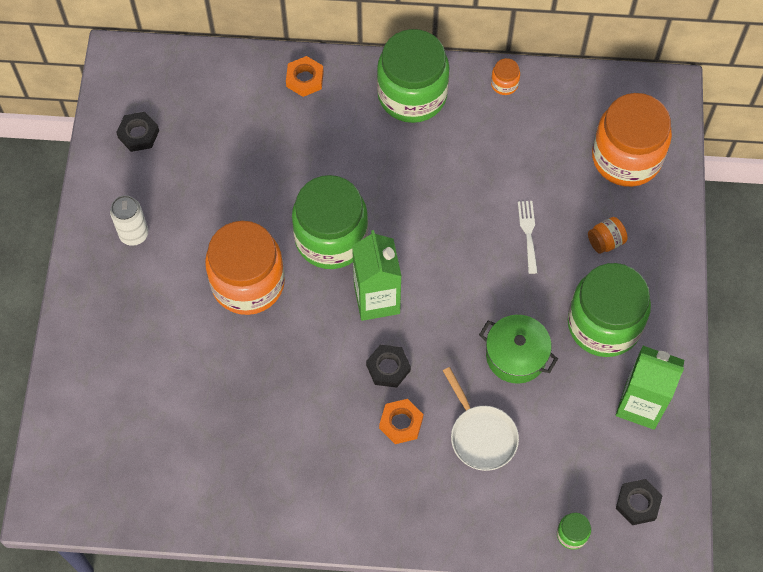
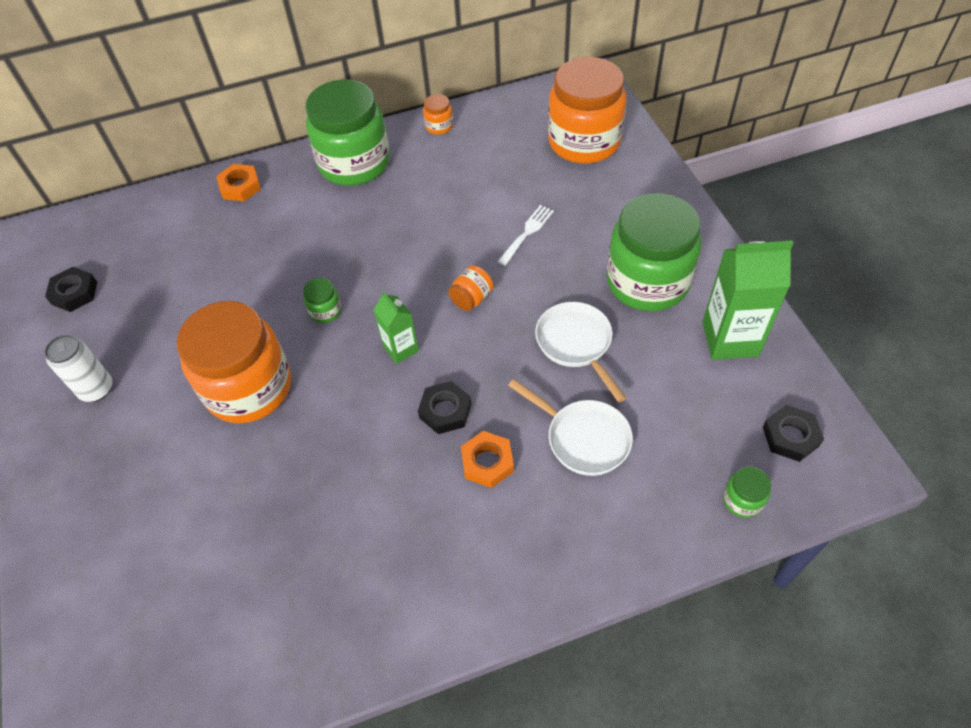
camera: 20 degrees left, 10 degrees down
green jar [292,175,368,269] -> green jar [303,278,342,323], size x0.40
green carton [352,230,401,321] -> green carton [373,291,419,364], size x0.57
green pot [479,315,558,384] -> white pan [535,302,626,402]
white fork [518,201,538,274] -> white fork turned 60 degrees clockwise [497,205,554,266]
orange jar [588,217,628,254] -> orange jar moved to [448,265,494,311]

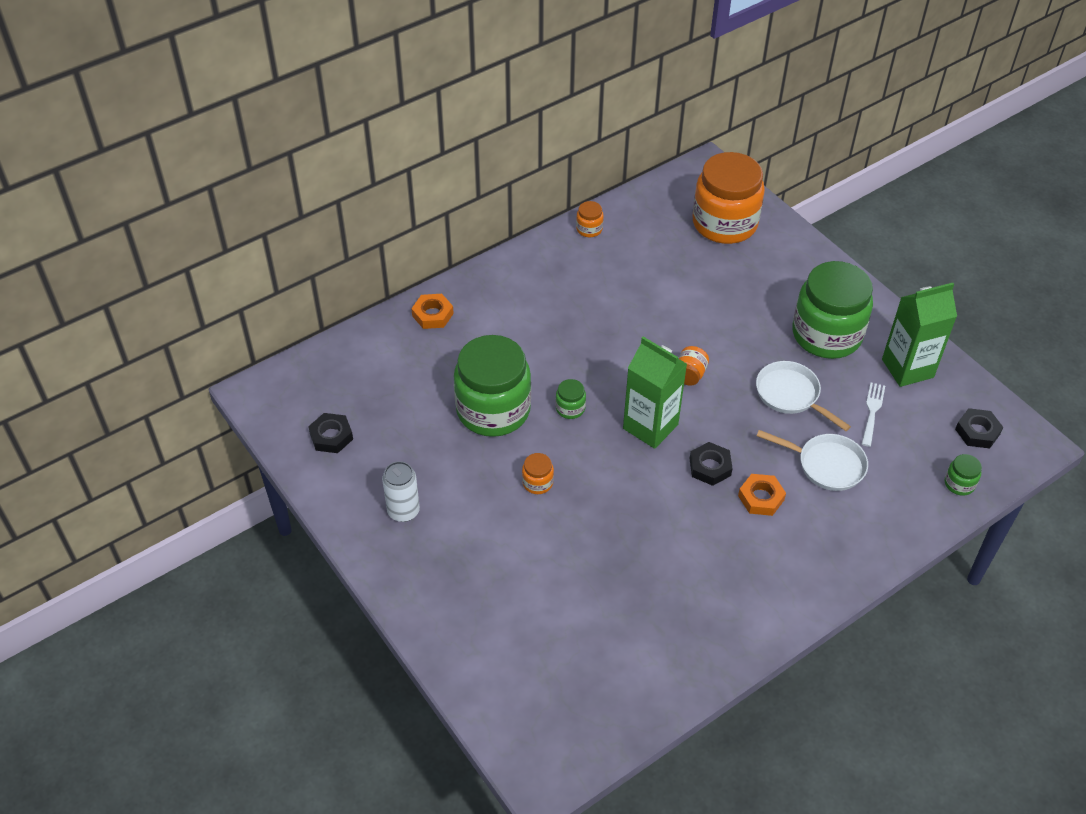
camera: 20 degrees left, 5 degrees down
orange jar [177,301,291,423] -> orange jar [522,453,554,494], size x0.40
green jar [306,79,390,186] -> green jar moved to [454,335,531,437]
green carton [373,291,419,364] -> green carton [623,336,687,449], size x1.76
white fork [497,205,554,266] -> white fork moved to [862,383,885,447]

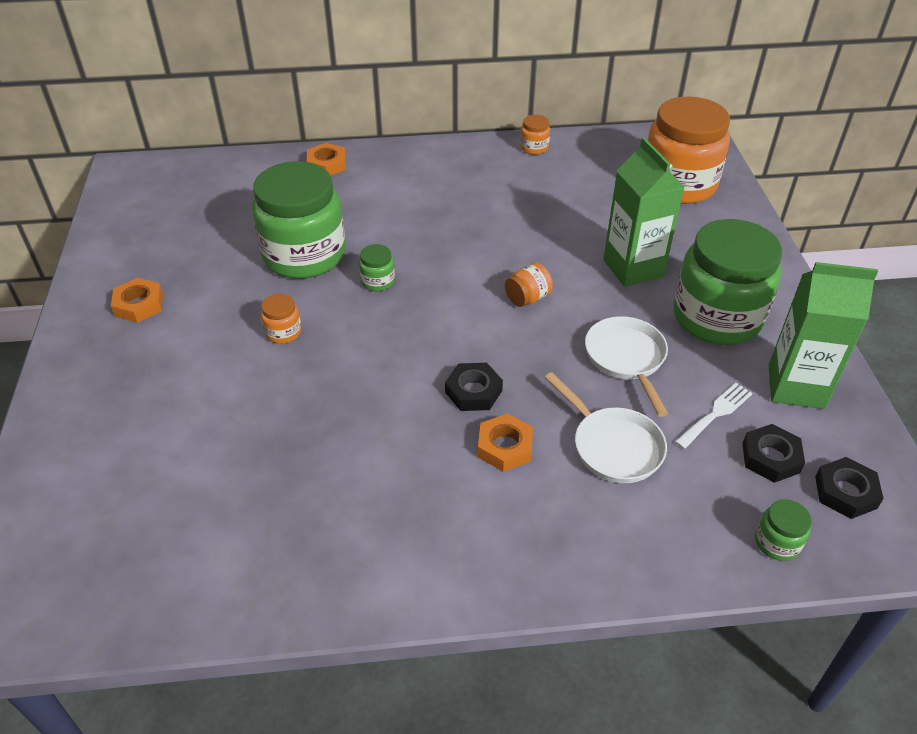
camera: 30 degrees right, 5 degrees down
black nut [308,413,353,453] -> black nut moved to [742,424,805,483]
white can [382,461,420,522] -> orange nut [111,278,163,323]
green carton [623,336,687,449] -> green carton moved to [603,137,684,287]

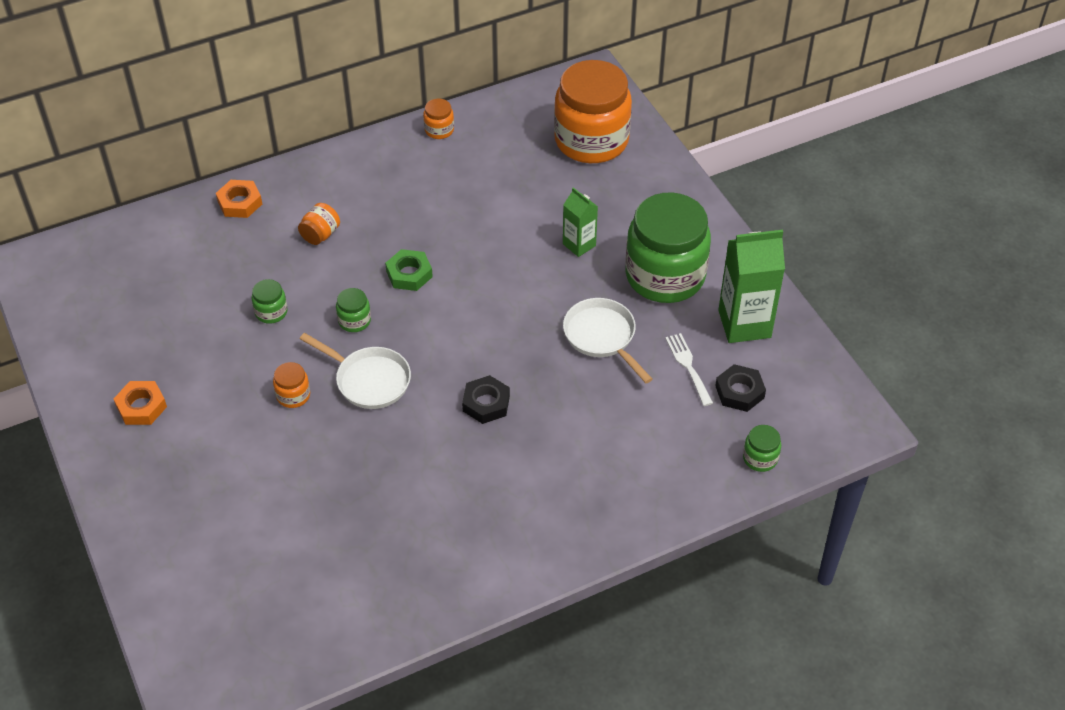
camera: 20 degrees left, 5 degrees up
green jar [252,161,345,279] -> green jar [252,279,288,324], size x0.40
orange nut [478,414,533,472] -> none
orange jar [505,263,553,307] -> orange jar moved to [298,203,340,245]
white pan [544,372,667,483] -> white pan moved to [300,333,411,409]
green carton [603,137,684,287] -> green carton [563,187,598,257], size x0.57
white fork [675,383,753,449] -> white fork turned 45 degrees counterclockwise [665,333,713,406]
black nut [815,457,884,519] -> none
none -> green nut [385,249,433,291]

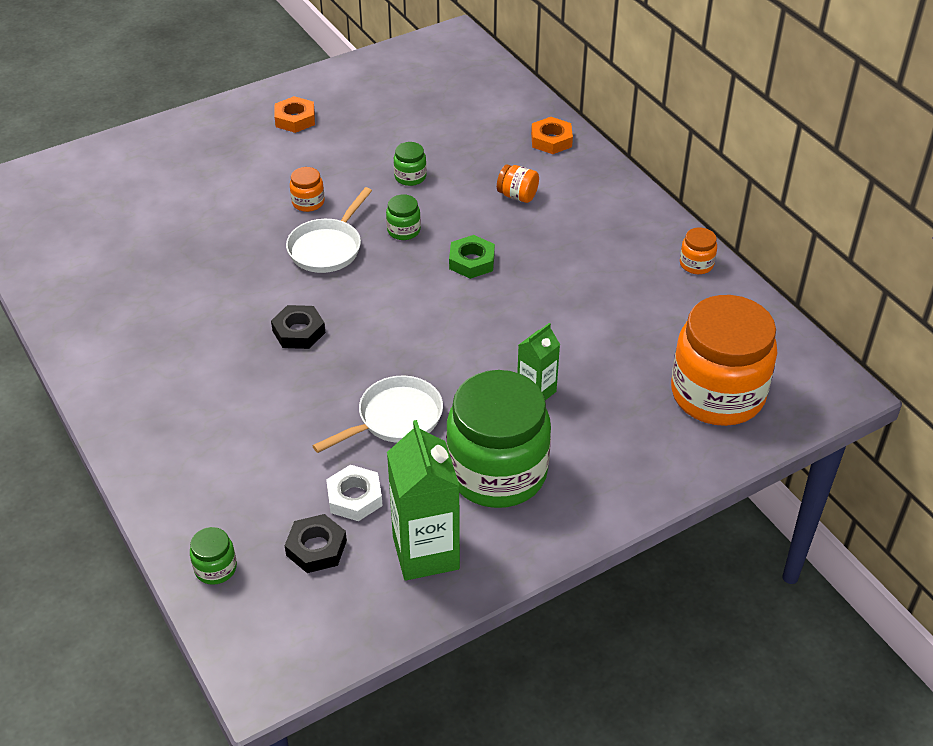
camera: 85 degrees right, 5 degrees down
white fork [665,333,713,406] -> white nut [326,465,382,521]

